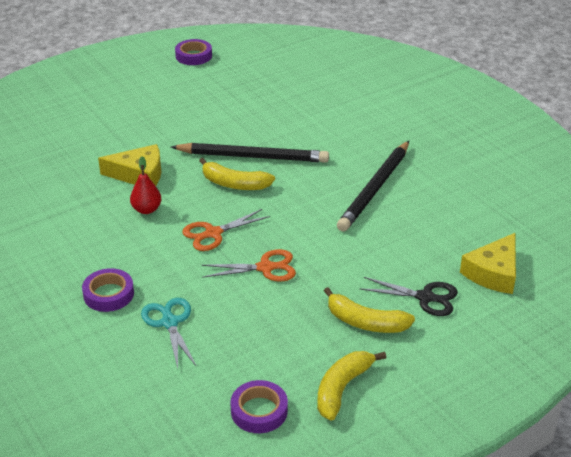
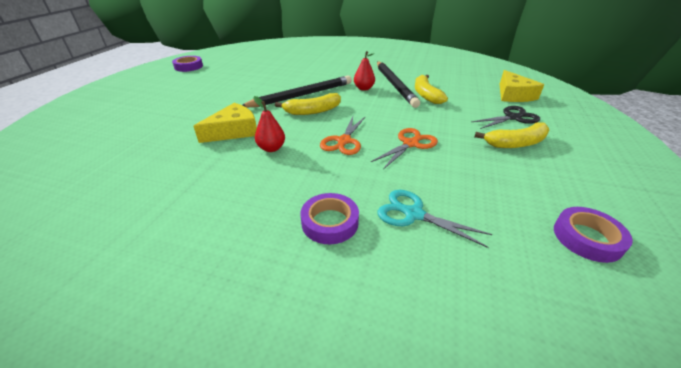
camera: 40 degrees left, 0 degrees up
yellow banana [317,351,386,421] -> yellow banana moved to [415,75,448,104]
none -> red pear [354,51,375,91]

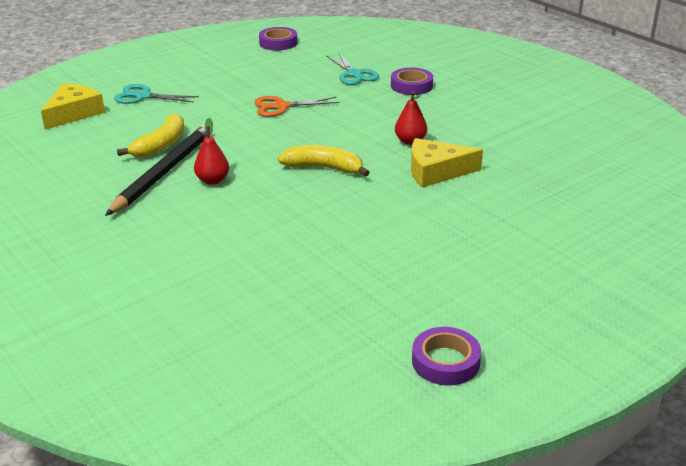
camera: 145 degrees left, 5 degrees down
black pencil [242,76,352,107] -> none
orange scissors [320,116,366,155] -> none
black scissors [471,106,540,129] -> turquoise scissors [114,84,199,104]
yellow banana [474,122,549,148] -> none

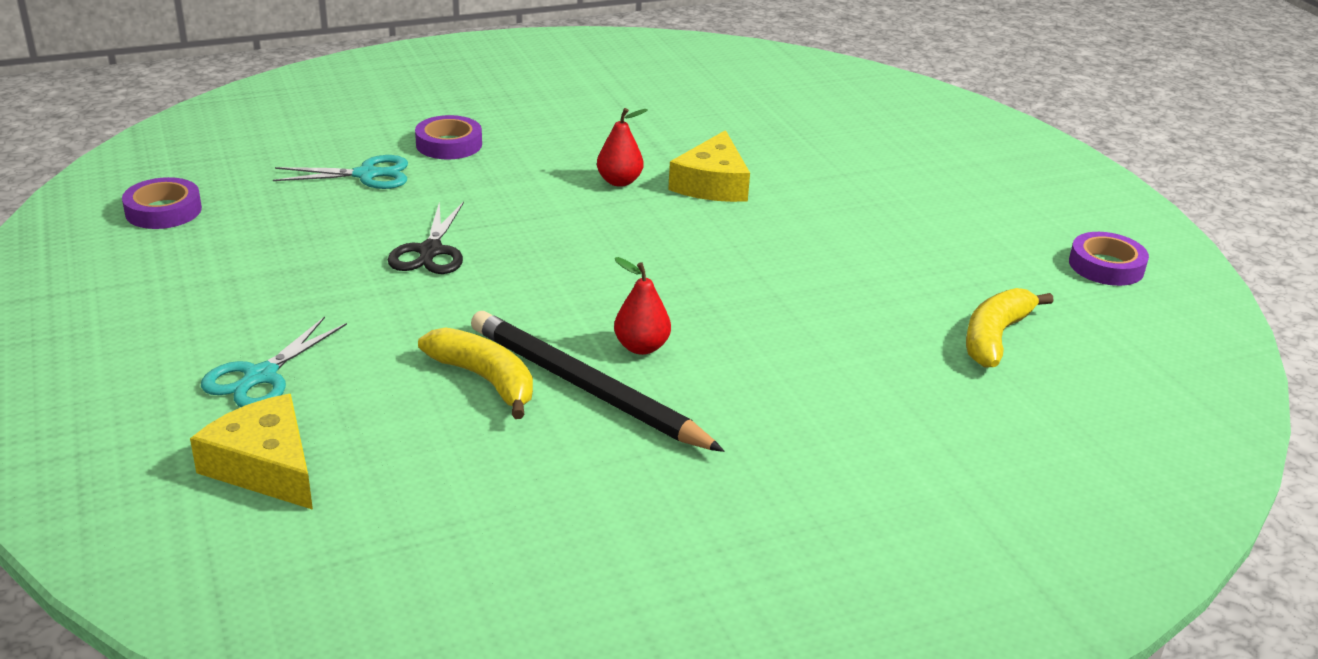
camera: 75 degrees left, 0 degrees up
orange scissors [254,96,340,117] -> black scissors [388,202,464,274]
yellow banana [278,145,370,177] -> yellow banana moved to [966,288,1054,367]

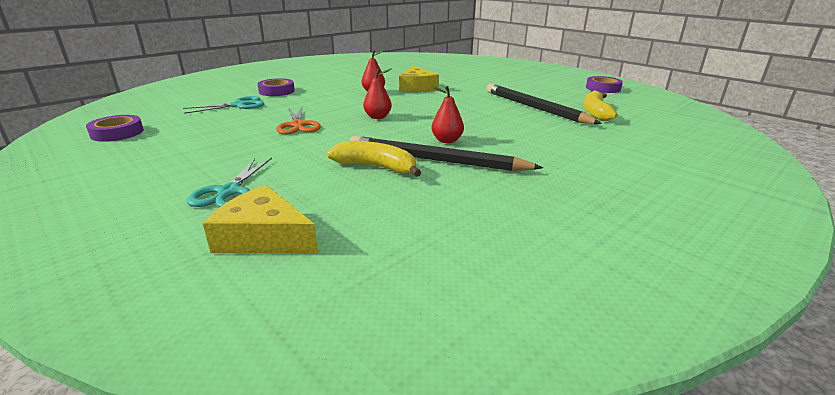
camera: 20 degrees left, 5 degrees down
black scissors [388,202,464,274] -> orange scissors [276,107,321,134]
none -> red pear [363,68,392,119]
none -> black pencil [486,84,601,124]

